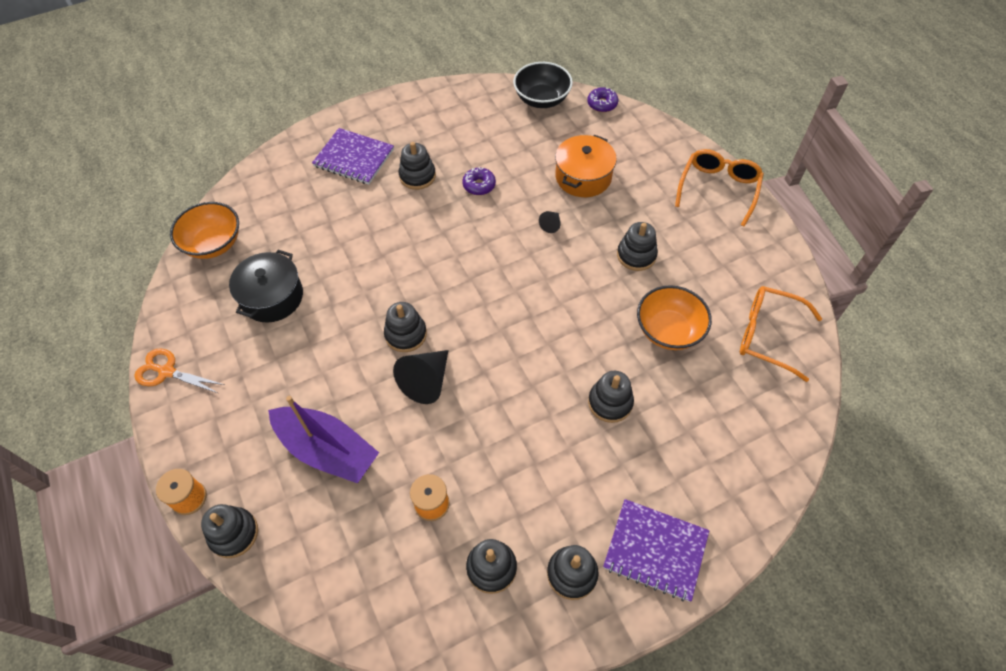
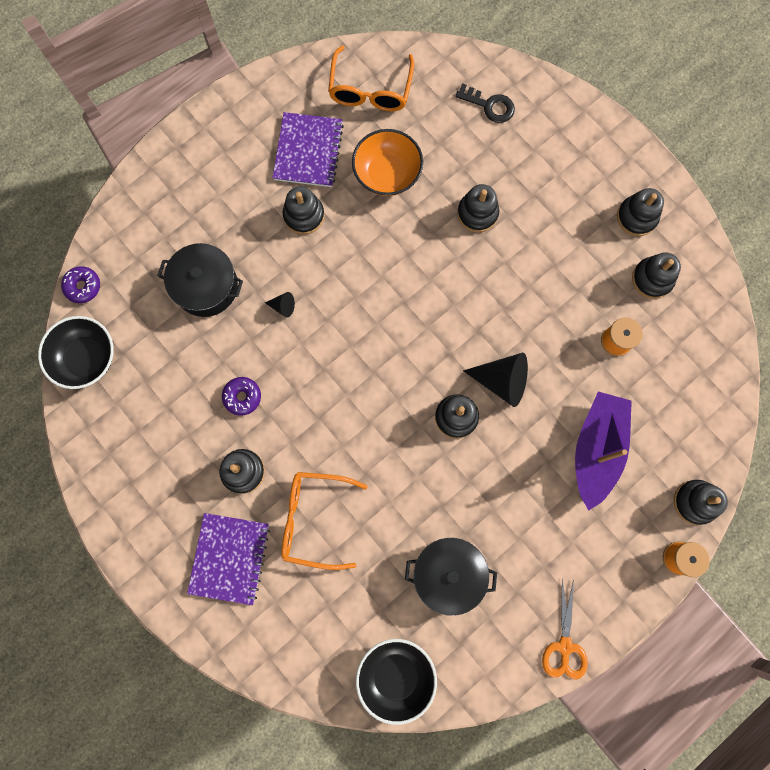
camera: 105 degrees left, 20 degrees up
orange bowl [170,202,239,259] -> black bowl [356,639,437,725]
orange pot [555,135,617,197] -> black pot [157,243,243,317]
purple notebook [603,499,709,602] -> purple notebook moved to [272,112,344,187]
orange glasses [675,149,764,227] -> orange glasses moved to [281,472,368,570]
none -> black key [455,83,515,123]

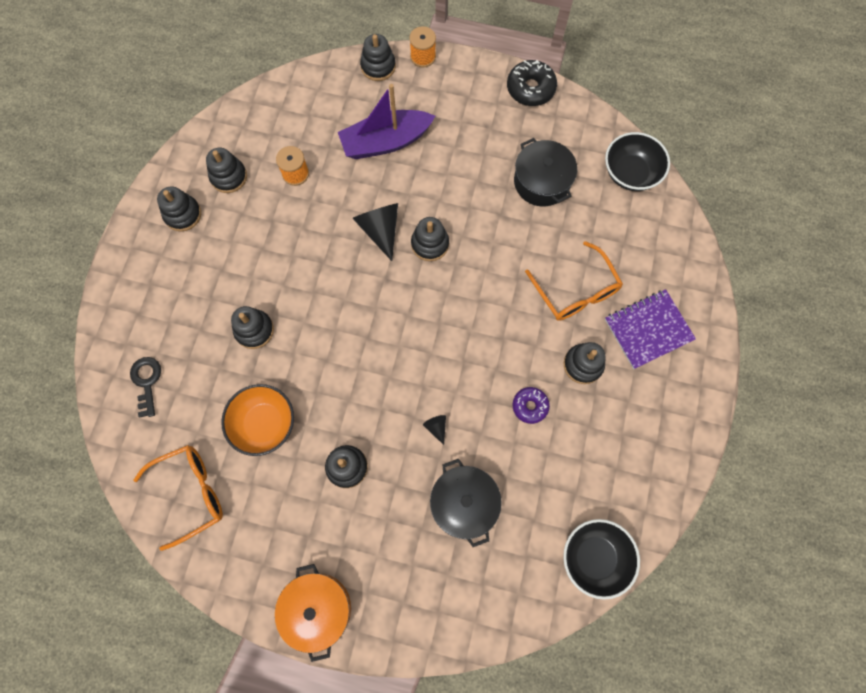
camera: 125 degrees left, 5 degrees down
purple donut [61,266,100,303] -> none
purple notebook [272,112,344,187] -> none
orange scissors [542,579,588,680] -> black donut [507,60,557,106]
none -> orange pot [275,564,351,662]

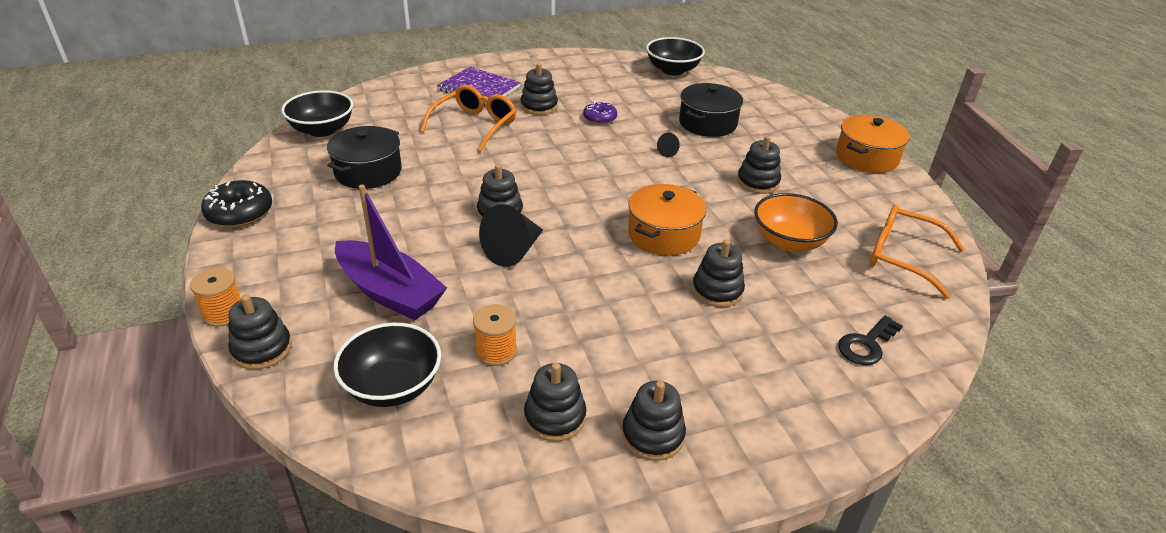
camera: 125 degrees left, 35 degrees down
none -> black bowl [333,323,441,407]
none -> orange pot [628,184,706,256]

